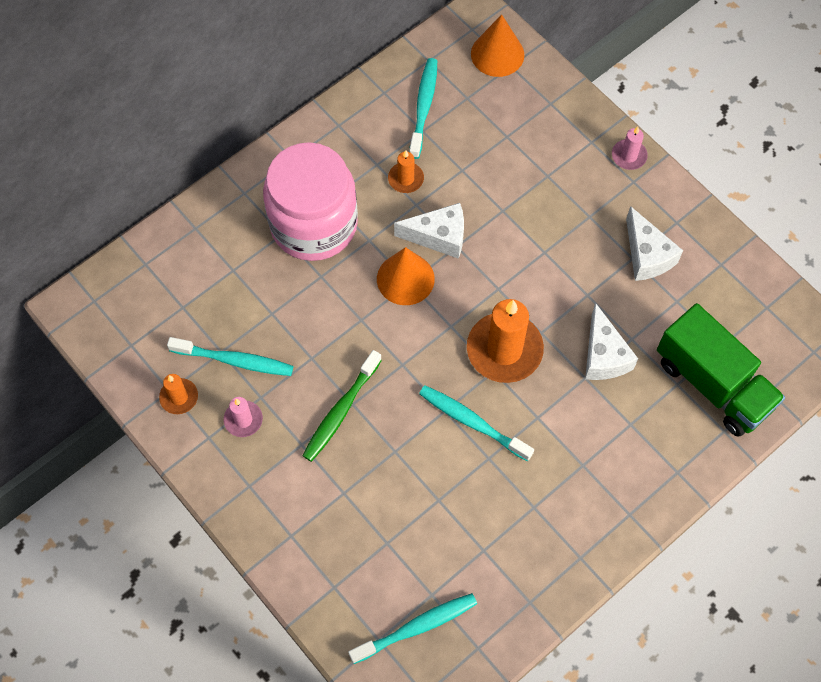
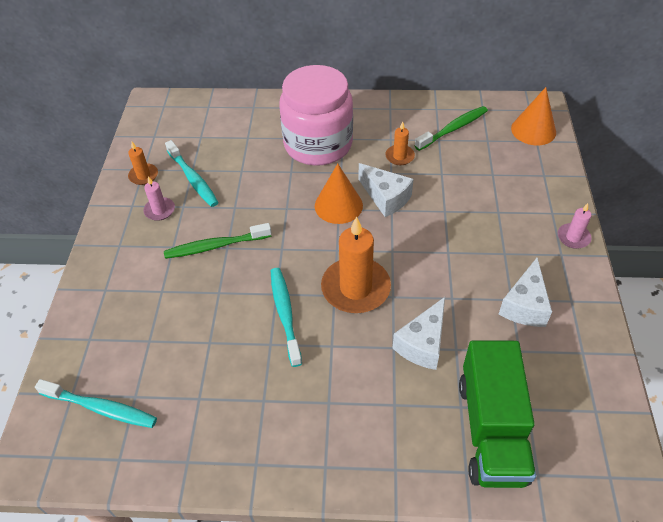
camera: 45 degrees right, 15 degrees down
turquoise toothbrush [409,58,437,159] -> green toothbrush [415,106,488,151]

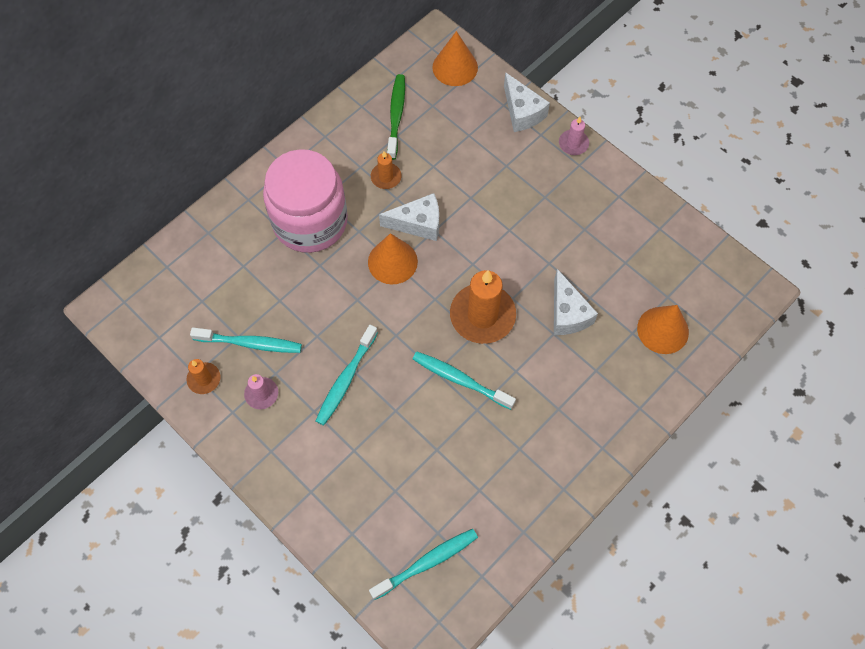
camera: 50 degrees left, 15 degrees up
green toothbrush [164,223,272,259] -> turquoise toothbrush [316,325,378,426]
green truck [459,341,536,488] -> orange cone [637,305,689,354]
white cheese [498,258,552,327] -> white cheese moved to [504,72,550,132]

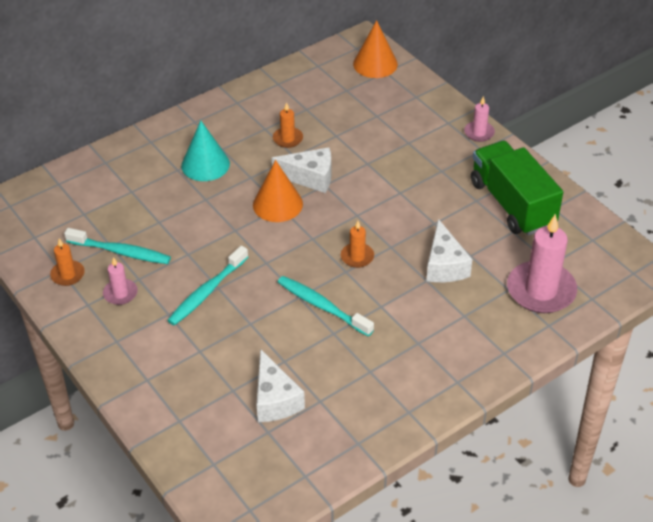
camera: 10 degrees right, 20 degrees down
pink jar [263,149,348,253] -> turquoise cone [181,120,230,181]
turquoise toothbrush [369,529,478,600] -> none
green toothbrush [387,74,405,160] -> none
orange candle [450,270,516,344] -> orange candle [341,221,374,268], size x0.50
white cheese [504,72,550,132] -> white cheese moved to [257,349,305,422]
orange cone [637,305,689,354] -> pink candle [507,214,577,313]
none -> green truck [471,141,563,236]

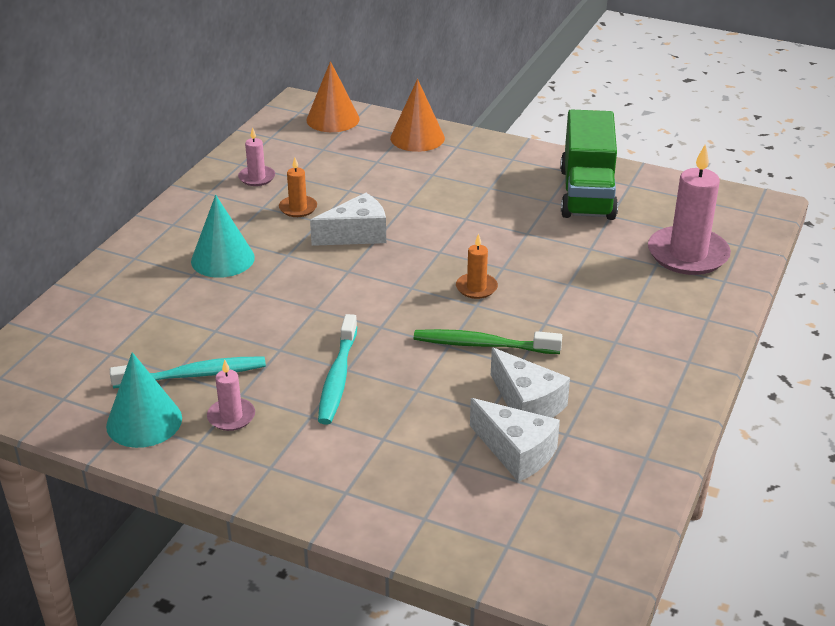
camera: 30 degrees left, 10 degrees down
orange candle [50,239,85,286] -> turquoise cone [106,352,182,448]
orange cone [253,160,303,222] -> orange cone moved to [390,79,445,152]
turquoise toothbrush [278,276,374,337] -> green toothbrush [414,329,562,354]
white cheese [427,219,472,282] -> white cheese moved to [491,348,570,418]
pink candle [464,96,495,142] -> pink candle moved to [238,127,275,186]
green truck [471,141,563,236] -> green truck turned 120 degrees counterclockwise [560,109,618,220]

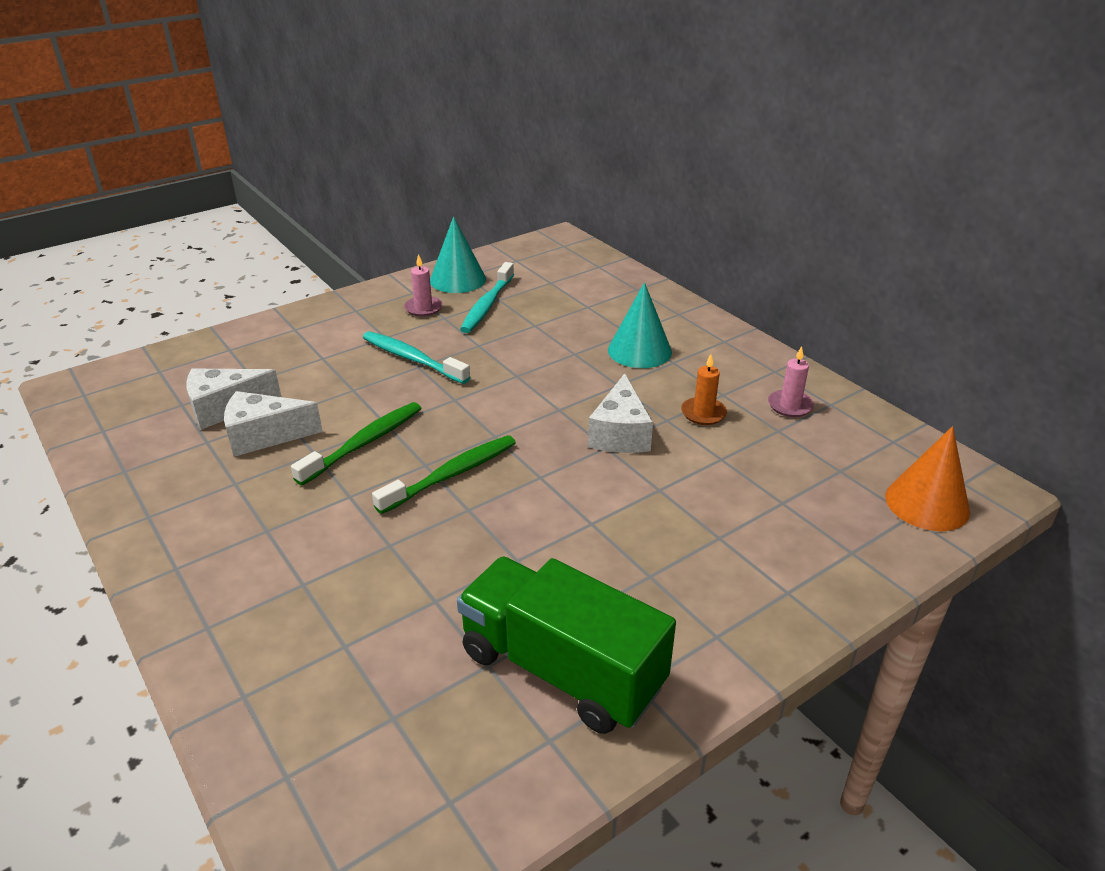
camera: 120 degrees right, 0 degrees up
orange cone [390,79,445,152] -> none
orange candle [456,234,498,299] -> green toothbrush [372,435,516,514]
pink candle [648,144,731,275] -> none

